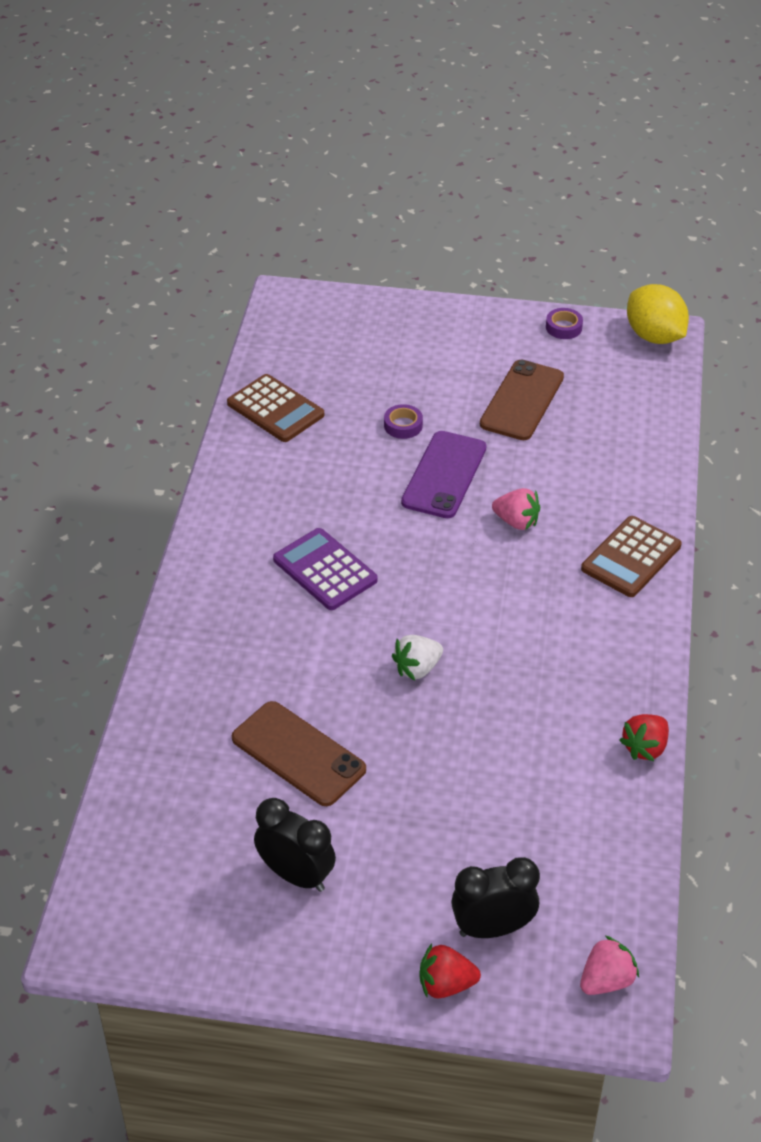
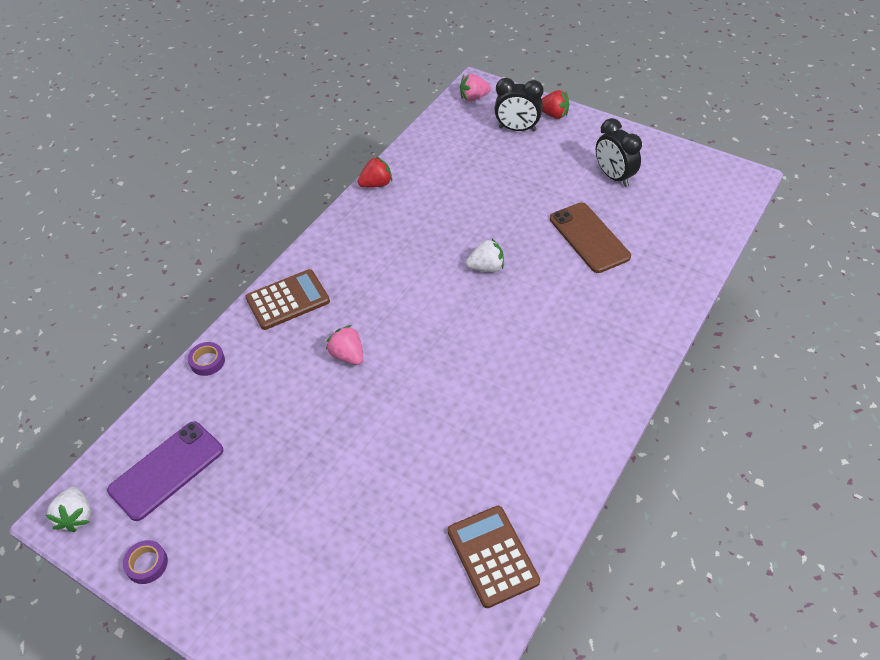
camera: 155 degrees left, 5 degrees up
purple calculator [273,528,378,610] -> none
purple tape [384,404,423,439] -> purple tape moved to [188,342,225,376]
purple phone [401,431,487,518] -> purple phone moved to [107,421,223,521]
brown phone [480,360,564,440] -> none
yellow lemon [627,284,689,344] -> white strawberry [46,487,91,532]

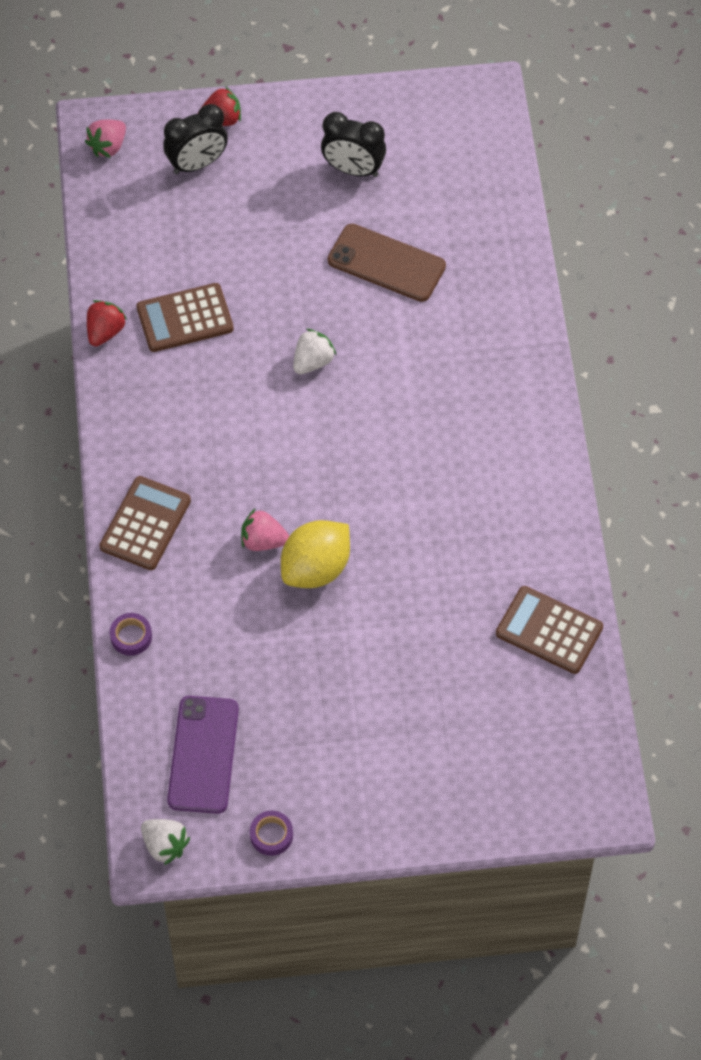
camera: 40 degrees left, 10 degrees up
none -> brown calculator [136,283,234,352]
none -> yellow lemon [281,520,350,588]

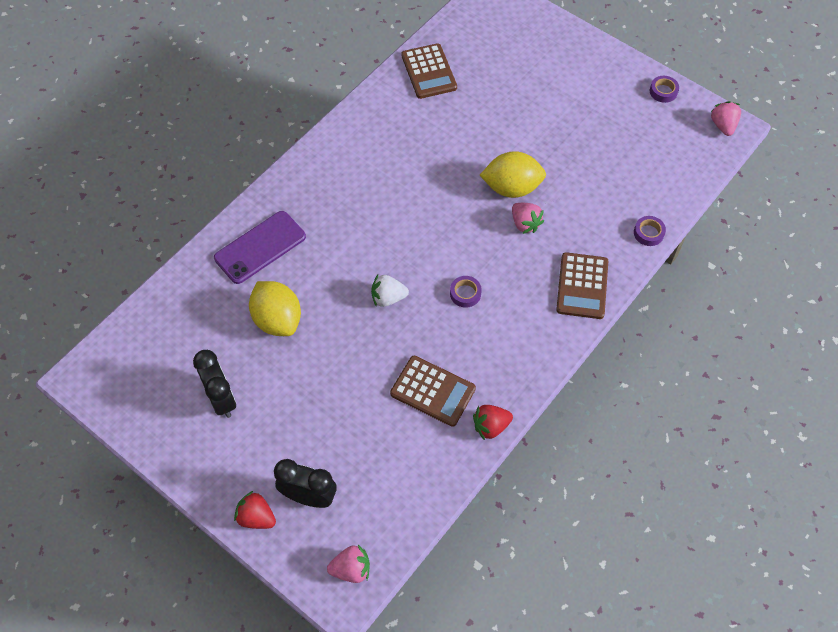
camera: 135 degrees left, 0 degrees up
brown calculator [100,476,191,570] -> brown calculator turned 60 degrees counterclockwise [556,252,608,319]
white strawberry [141,819,190,865] -> pink strawberry [711,101,741,136]
purple phone [167,696,239,814] -> purple phone moved to [214,211,306,284]
brown phone [328,224,446,302] -> yellow lemon [249,281,301,336]
none -> purple tape [450,276,482,308]

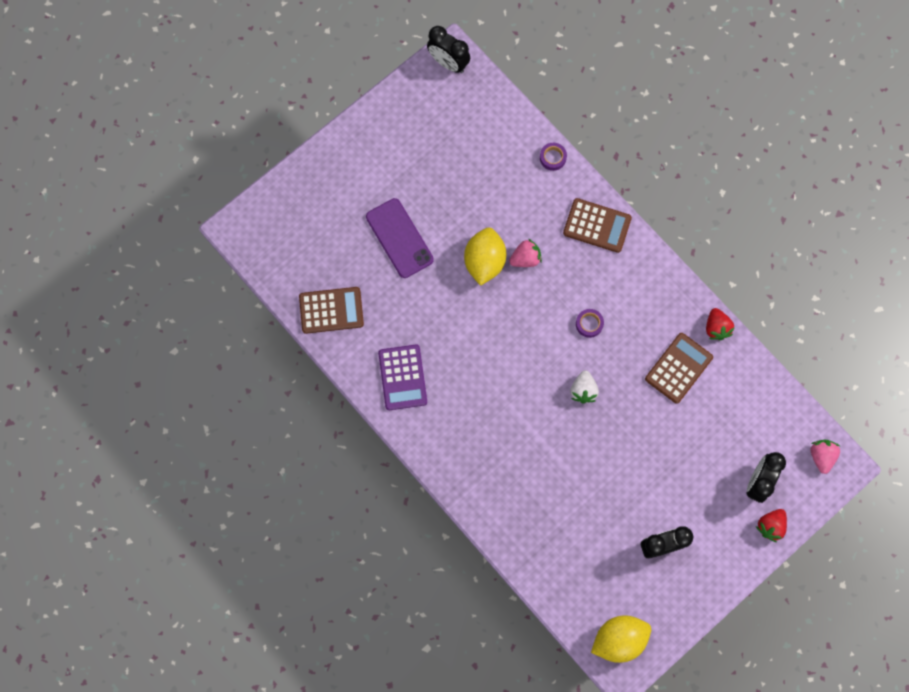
camera: 80 degrees left, 15 degrees up
purple phone [214,211,306,284] -> purple phone moved to [366,198,434,278]
yellow lemon [249,281,301,336] -> yellow lemon moved to [591,615,651,663]
purple tape [650,76,679,103] -> none
pink strawberry [711,101,741,136] -> black clock [427,26,470,73]
none -> purple calculator [378,345,427,410]

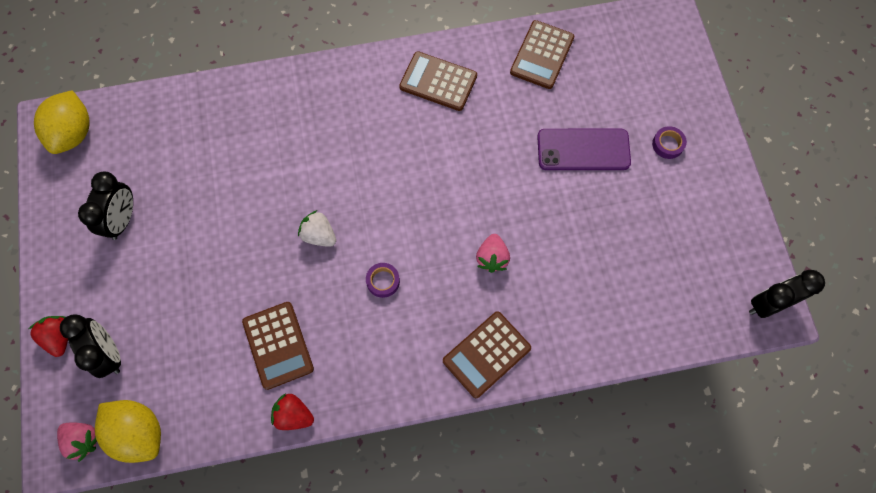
camera: 120 degrees right, 5 degrees down
purple calculator [378,345,427,410] -> brown calculator [399,51,477,111]
yellow lemon [464,228,506,286] -> yellow lemon moved to [95,400,161,463]
purple tape [540,143,567,171] -> purple tape moved to [652,126,687,159]

